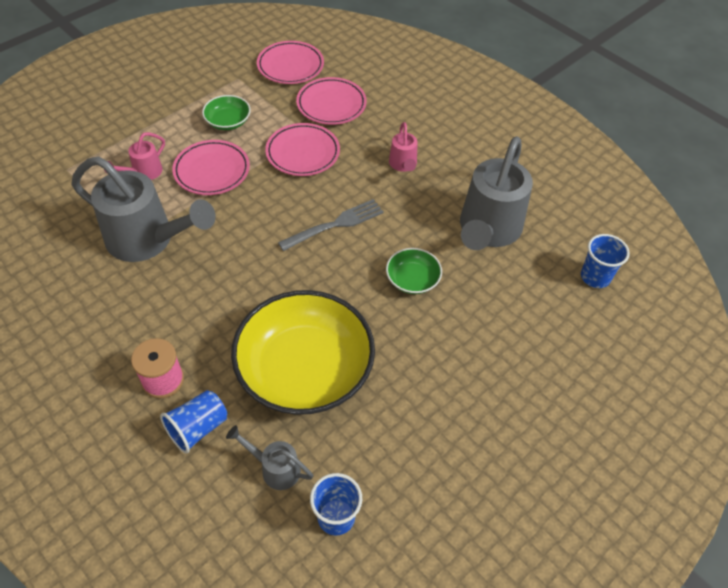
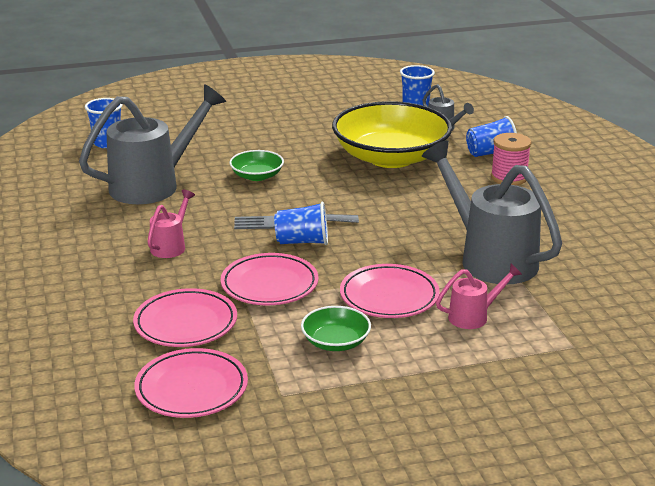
camera: 150 degrees left, 25 degrees down
none -> blue cup [274,202,328,245]

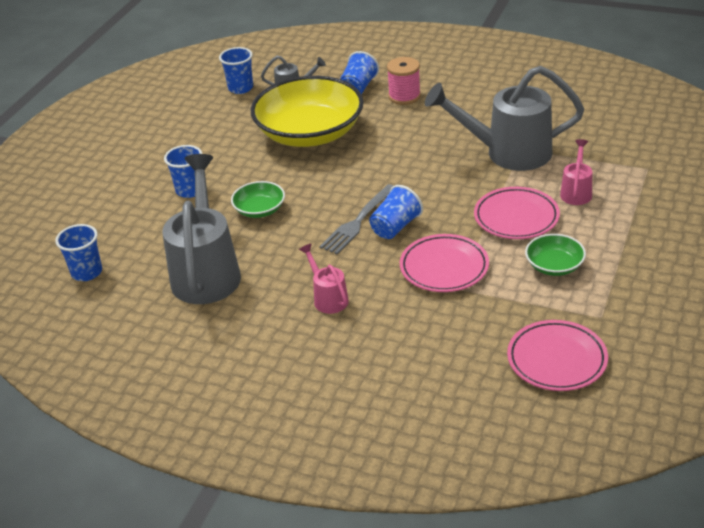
camera: 50 degrees left, 10 degrees up
pink plate [133,288,237,347] -> none
none -> blue cup [164,145,202,198]

